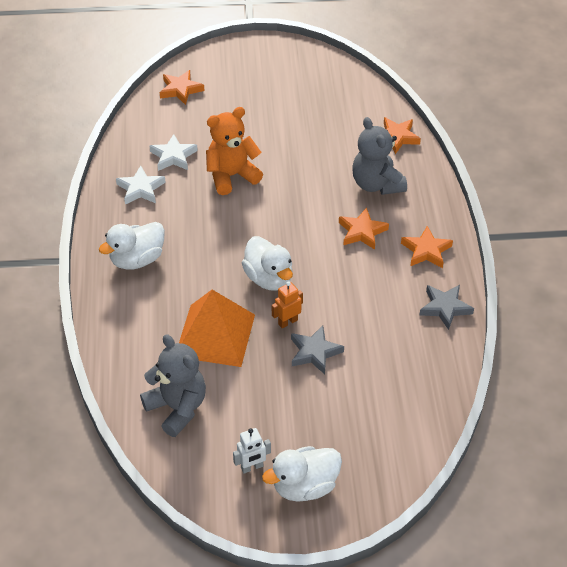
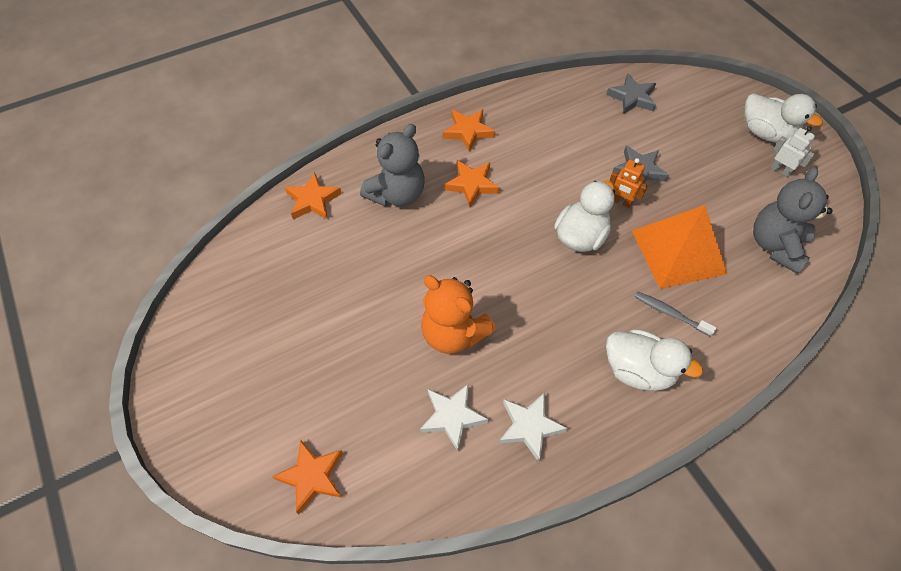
camera: 115 degrees left, 10 degrees up
grey star [420,285,474,330] -> grey star moved to [606,74,656,115]
none -> grey toothbrush [634,291,717,337]

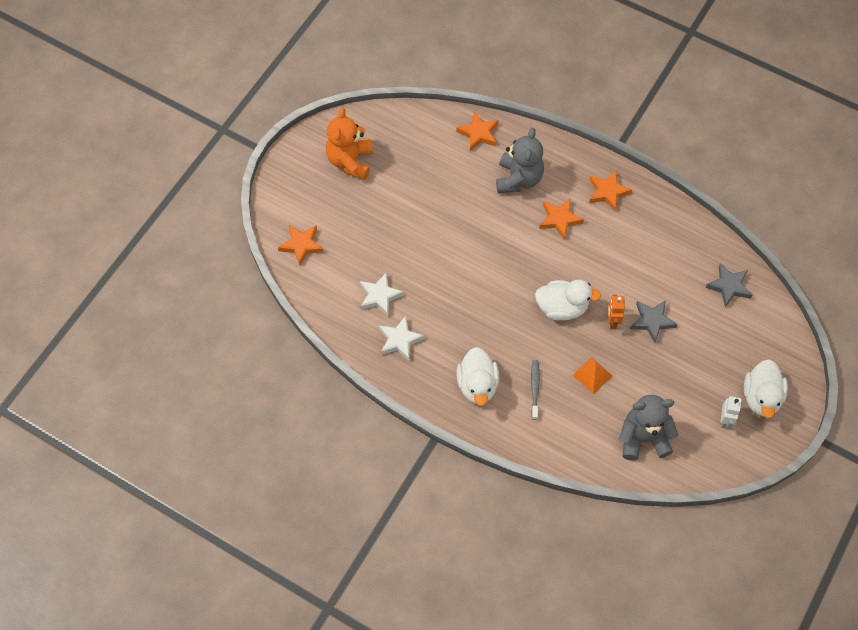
camera: 60 degrees right, 5 degrees up
grey teddy bear [360,124,424,207] -> grey teddy bear turned 90 degrees counterclockwise [496,128,544,193]
orange teddy bear [421,275,496,354] -> orange teddy bear moved to [326,108,373,180]
orange pyramid [632,205,727,289] -> orange pyramid [572,357,612,394], size x0.49

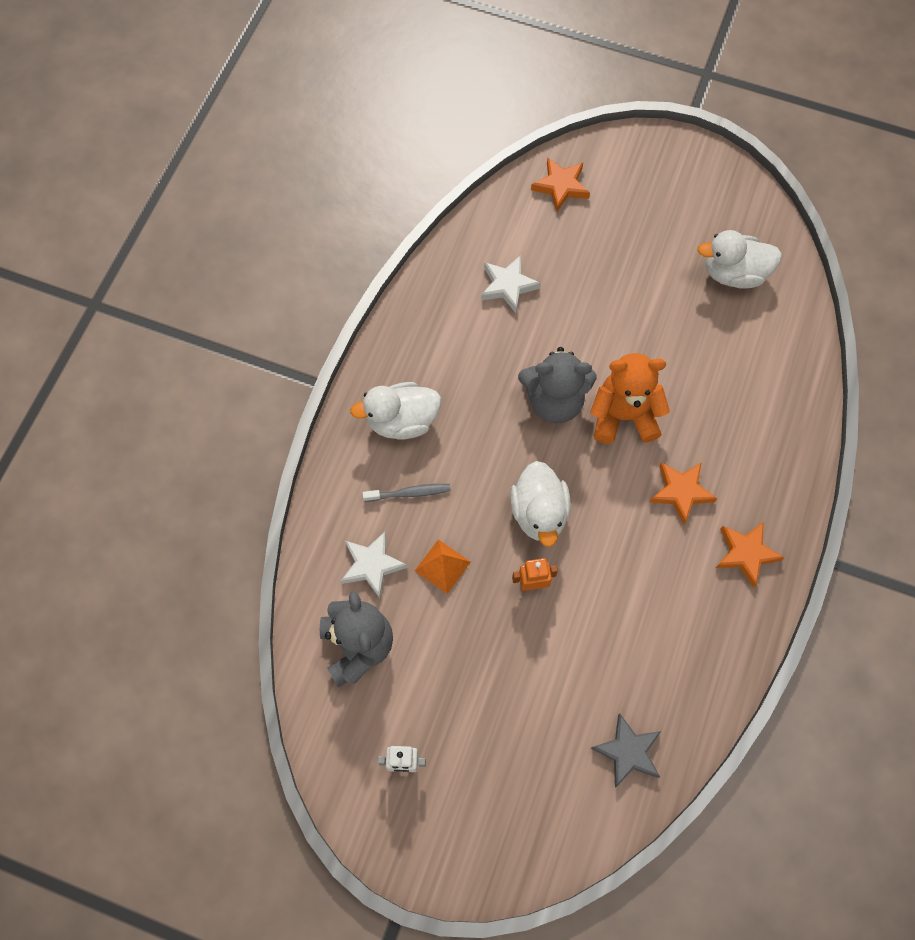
camera: 80 degrees right, 5 degrees up
orange teddy bear [326,108,373,180] -> orange teddy bear moved to [590,353,670,444]
white star [379,316,425,361] -> white star moved to [341,531,407,598]
orange star [456,112,499,151] -> none
grey teddy bear [496,128,544,193] -> grey teddy bear moved to [518,347,597,423]
grey star [630,300,678,343] -> none
white duck [744,359,788,418] -> white duck moved to [698,230,782,289]

